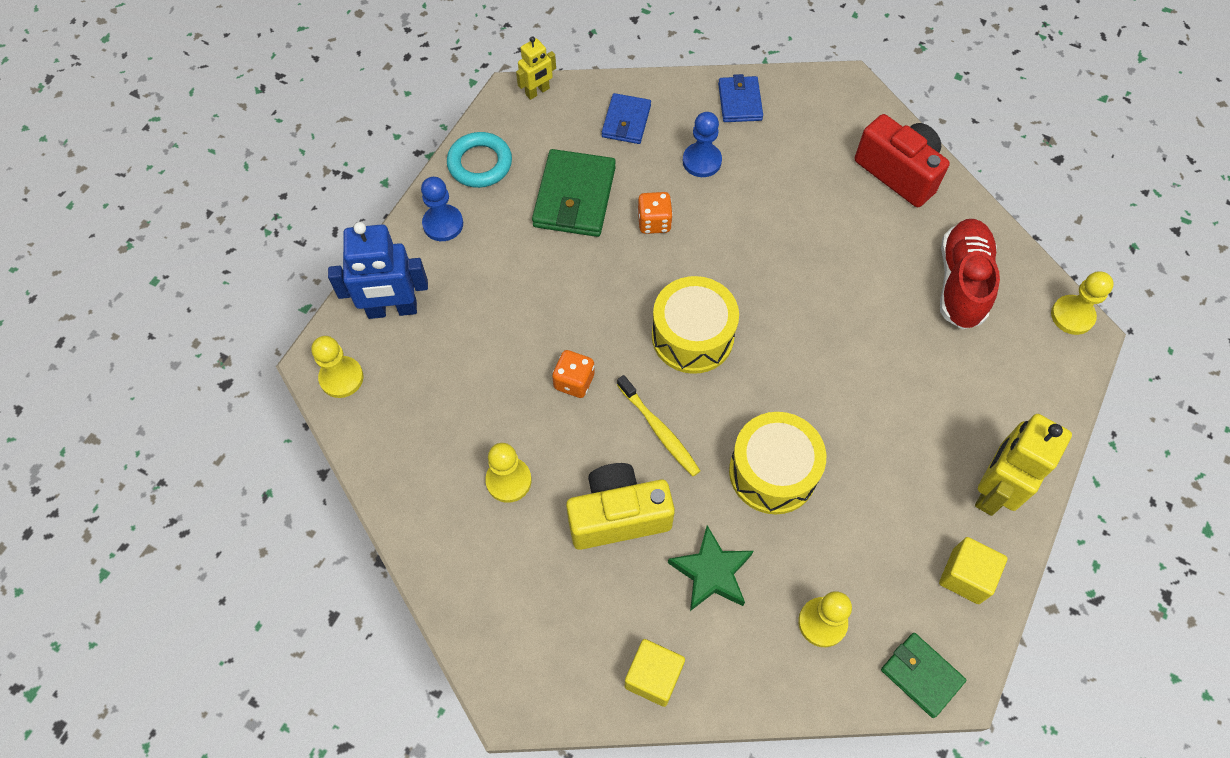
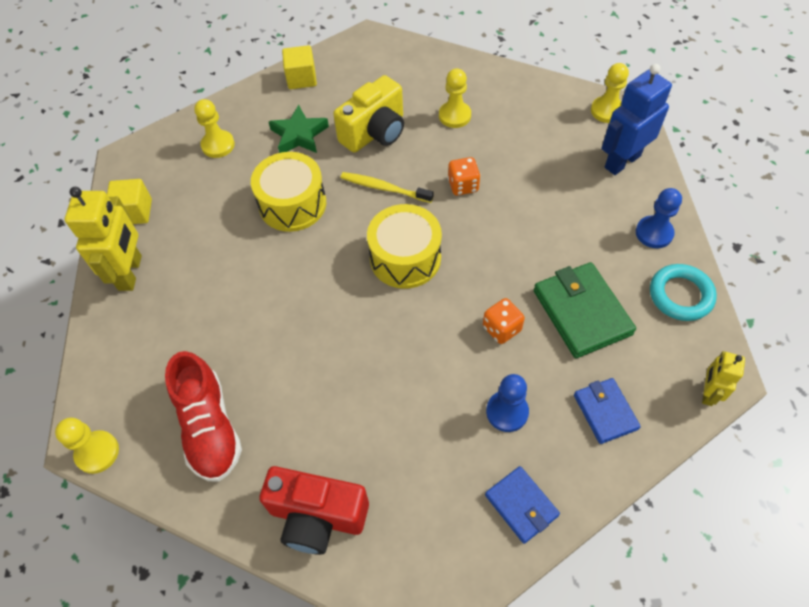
camera: 150 degrees right, 5 degrees down
green wallet [881,633,966,718] -> none

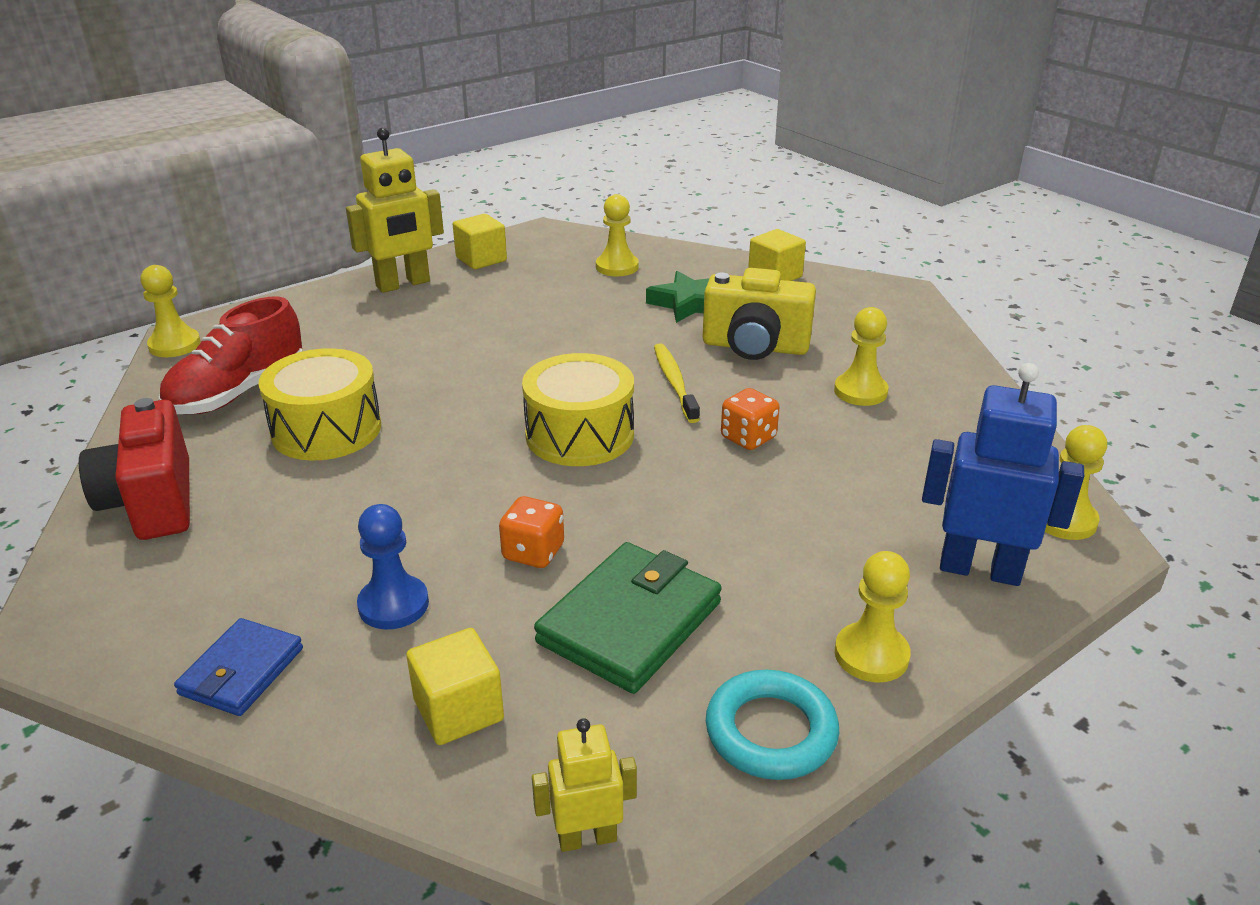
camera: 55 degrees right, 25 degrees down
yellow drum [251,152,326,232] -> yellow drum moved to [259,348,381,461]
blue wallet [574,378,641,444] -> yellow cube [406,628,504,745]
blue pawn [636,188,682,248] -> yellow pawn [835,551,911,682]

